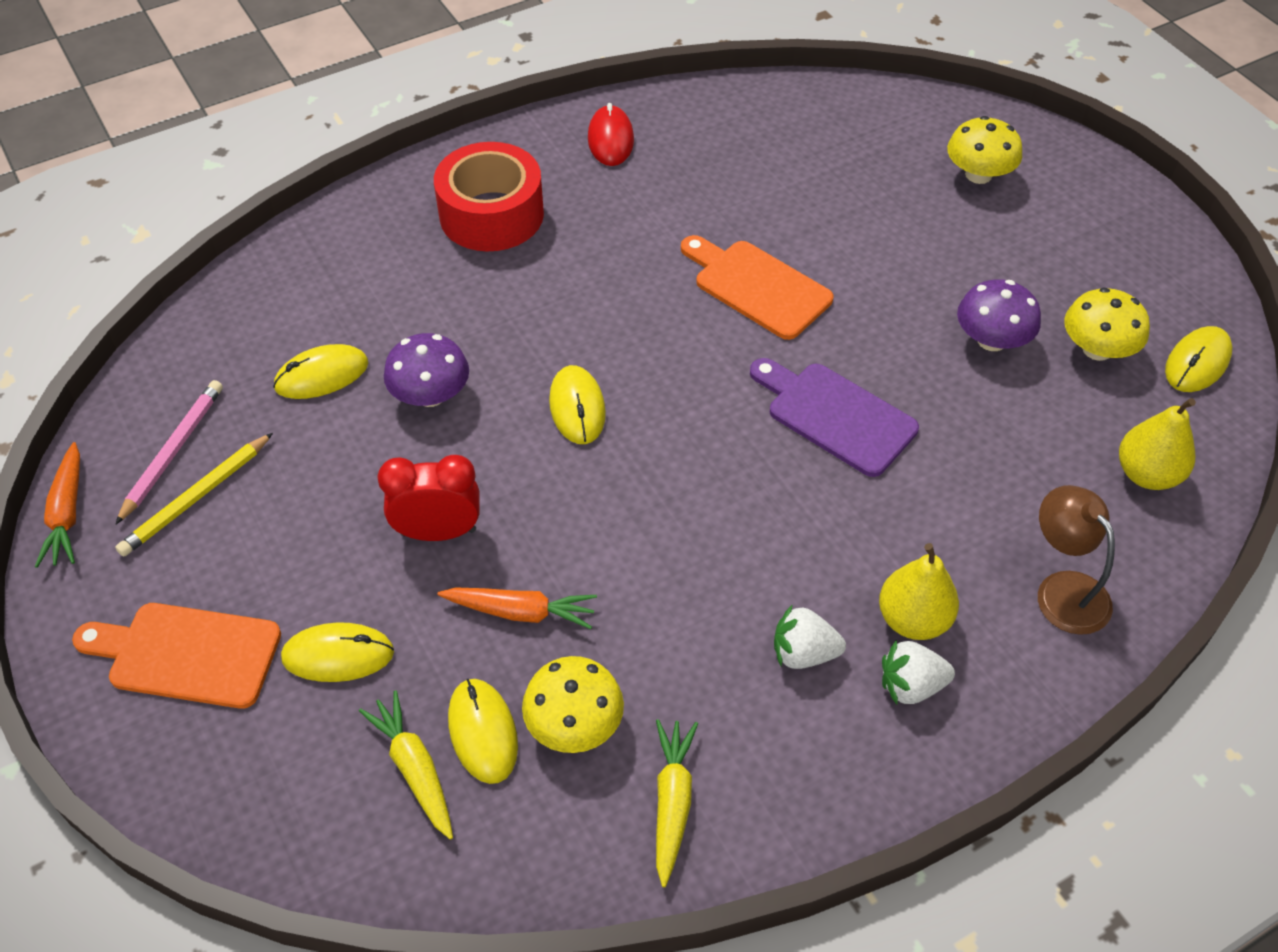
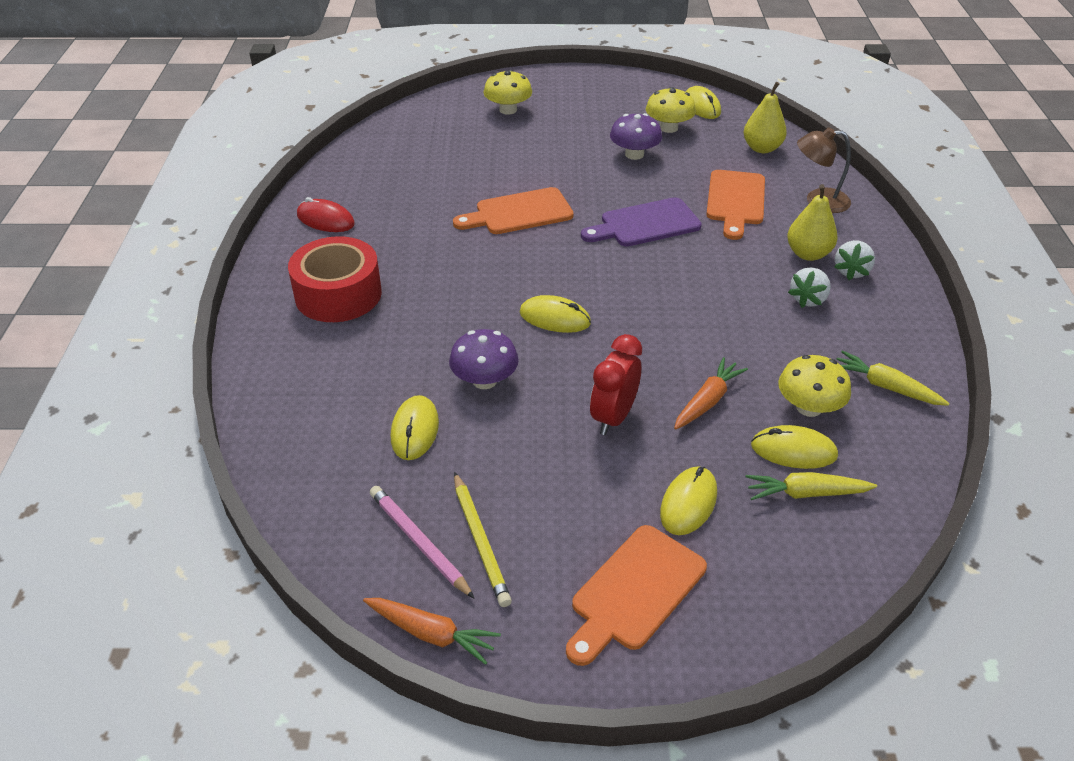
camera: 60 degrees left, 10 degrees down
none -> orange cutting board [706,170,765,240]

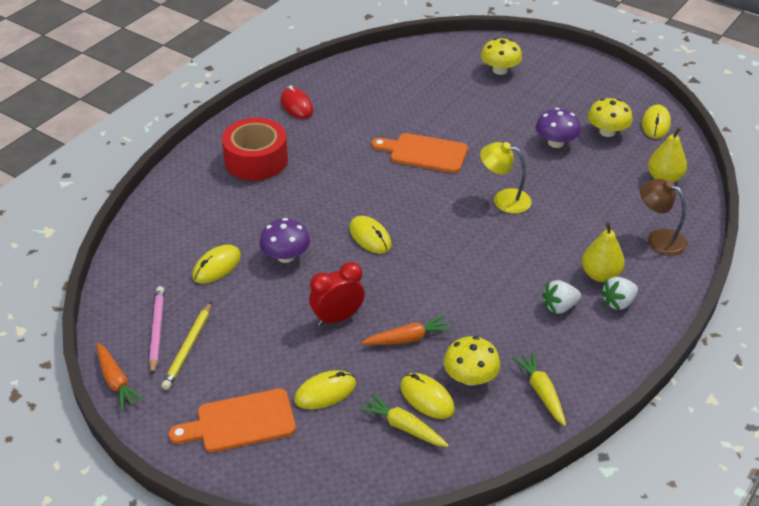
camera: 35 degrees right, 0 degrees up
purple cutting board [581,197,702,247] -> yellow lamp [480,142,532,214]
orange cutting board [706,170,765,240] -> none

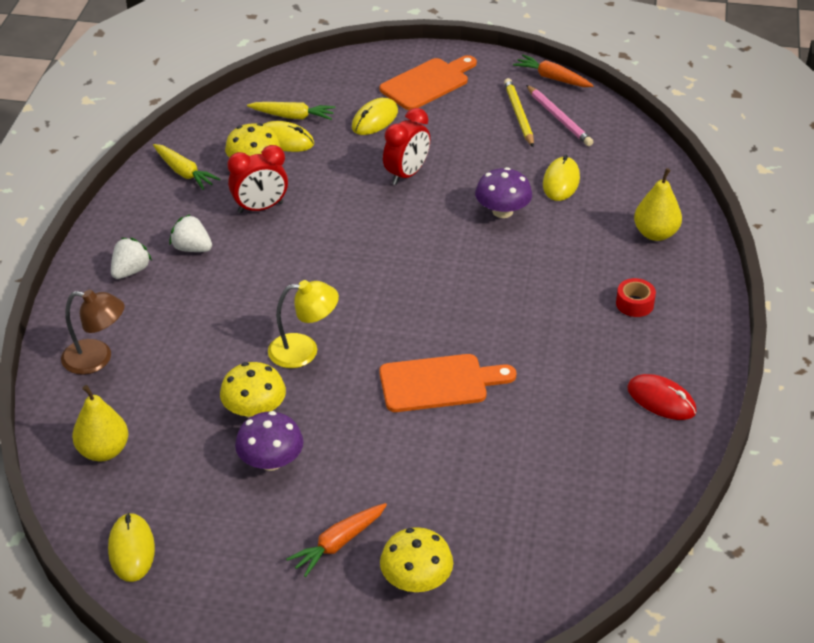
camera: 155 degrees right, 0 degrees up
red tape [222,118,288,181] -> red tape [616,278,656,317], size x0.45
yellow mouse [349,216,391,254] -> none
orange carrot [361,315,452,345] -> orange carrot moved to [286,503,387,577]
white strawberry [542,280,581,314] -> white strawberry turned 105 degrees counterclockwise [169,214,212,252]
yellow pear [582,222,625,282] -> yellow pear moved to [634,168,682,241]
yellow mushroom [588,98,633,137] -> yellow mushroom moved to [220,362,286,418]
none -> red clock [227,145,288,214]

